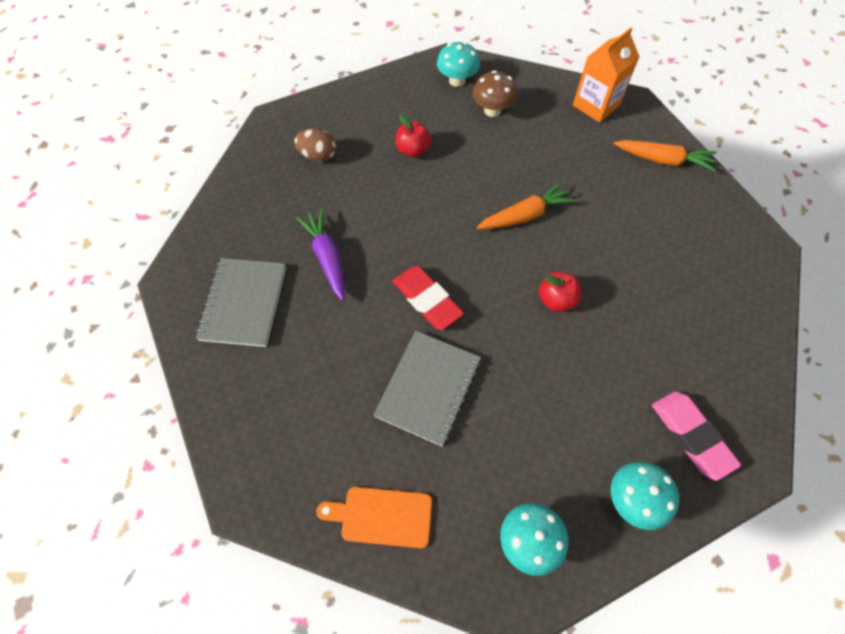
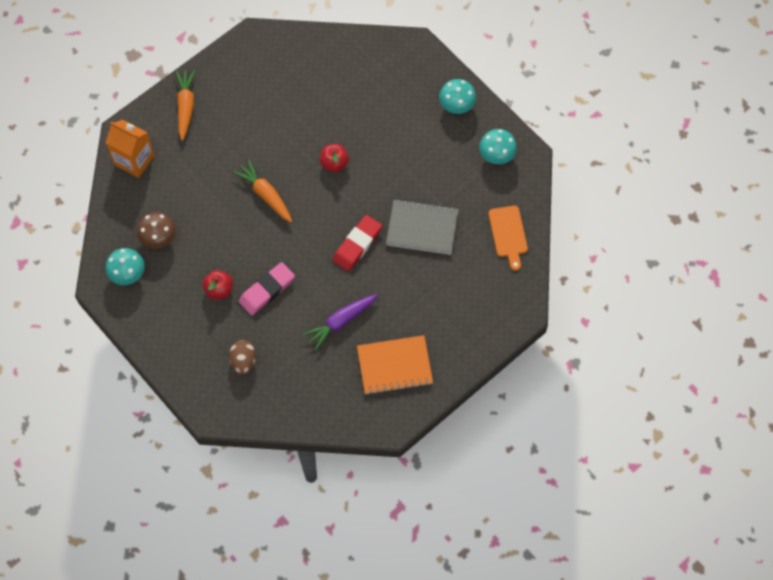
camera: 105 degrees left, 5 degrees up
grey notebook [196,258,286,347] -> orange notebook [357,335,433,395]
pink eraser [652,392,741,481] -> pink eraser moved to [239,262,295,315]

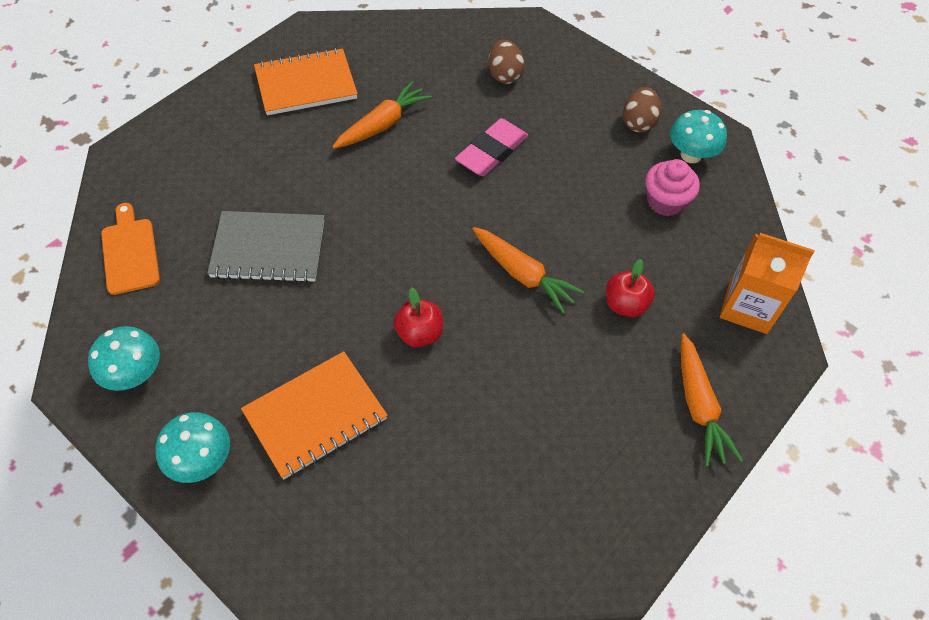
camera: 170 degrees right, 10 degrees down
brown mushroom [137,212,176,249] -> pink cupcake [645,159,700,216]
red apple [203,270,233,299] -> red apple moved to [606,259,655,317]
purple carrot [303,294,378,350] -> orange carrot [332,81,432,149]
red eraser [333,215,382,271] -> none
none -> orange notebook [241,351,388,480]
none -> brown egg [623,87,661,133]

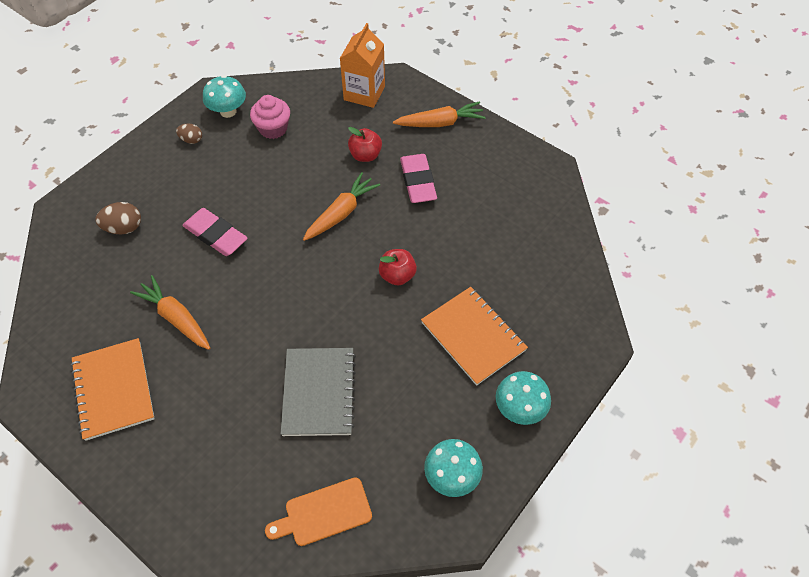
camera: 90 degrees left, 0 degrees up
brown egg [623,87,661,133] -> brown egg [176,123,202,144], size x0.66
none -> pink eraser [400,154,437,203]

